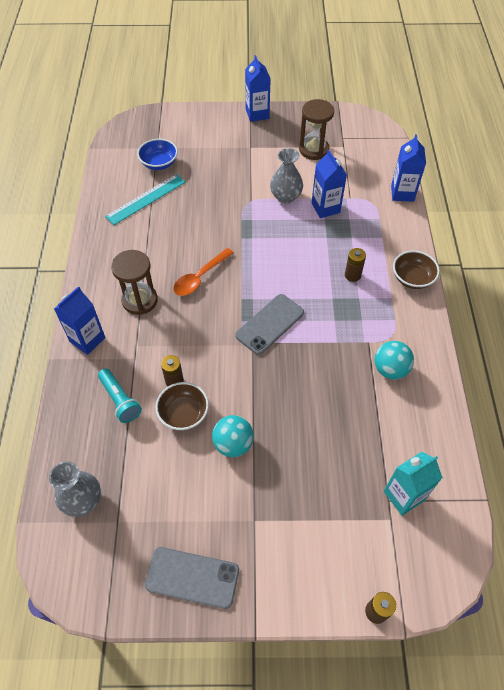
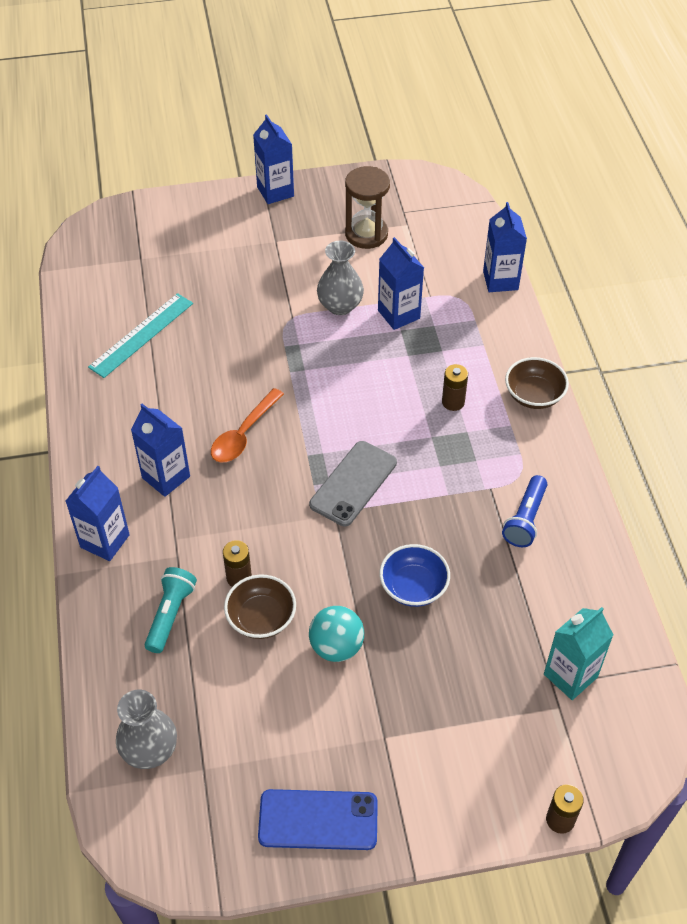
camera: 10 degrees left, 5 degrees down
turquoise flashlight [98,368,142,423] -> turquoise flashlight turned 120 degrees counterclockwise [145,567,197,653]
brown hourglass [111,250,158,315] -> blue carton [131,404,190,497]
blue bowl [137,139,178,170] -> blue bowl moved to [379,544,450,607]
grey phone [144,547,239,609] -> blue phone [258,789,378,850]
turquoise ball [374,341,414,379] -> blue flashlight [502,475,547,547]

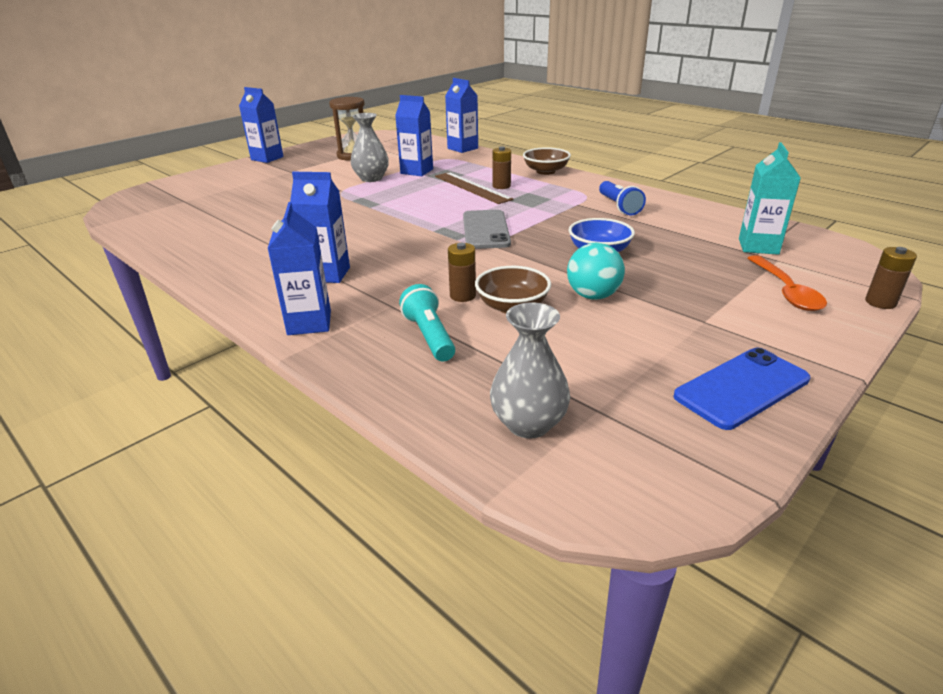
camera: 35 degrees left, 20 degrees down
turquoise ruler [88,293,193,378] -> none
orange spoon [211,388,284,462] -> orange spoon moved to [747,255,827,311]
none -> brown ruler [435,172,514,204]

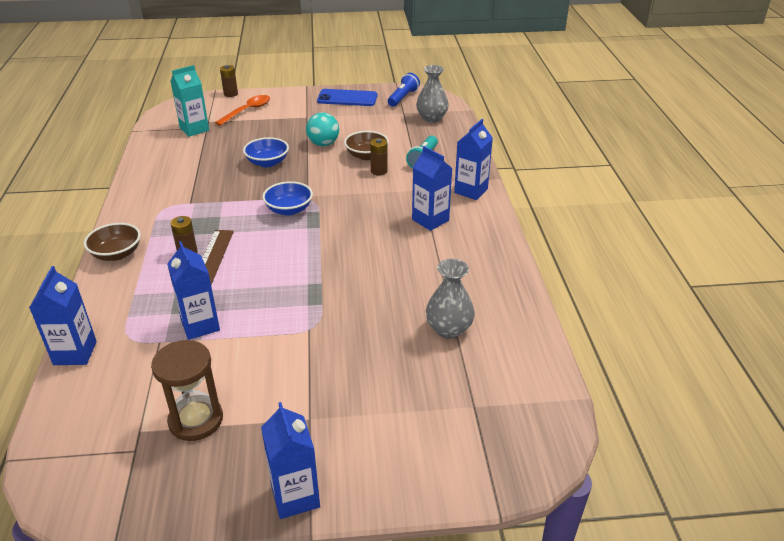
camera: 140 degrees left, 5 degrees up
grey vase [350,113,389,182] -> grey vase moved to [426,259,475,339]
grey phone [463,210,511,249] -> blue bowl [262,181,313,216]
blue flashlight [599,181,646,215] -> blue flashlight moved to [388,73,420,107]

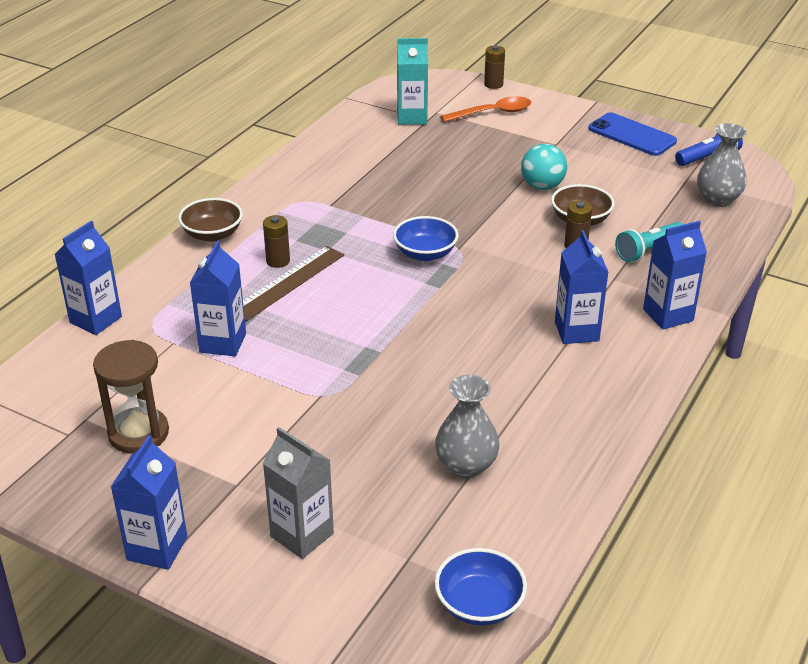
camera: 35 degrees right, 0 degrees up
blue bowl [243,137,289,167] -> blue bowl moved to [435,548,527,626]
none -> grey carton [263,427,334,559]

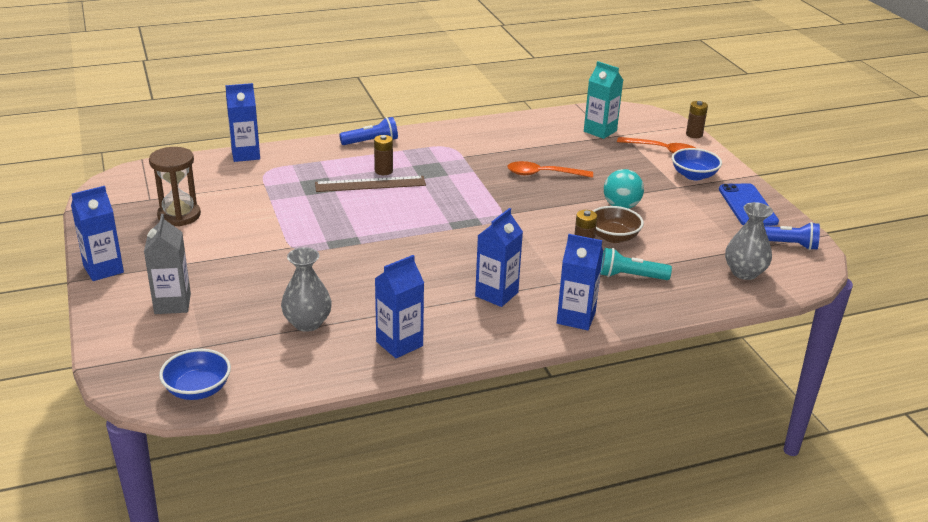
camera: 40 degrees right, 5 degrees down
brown bowl [178,198,243,242] -> blue flashlight [339,117,398,145]
blue carton [190,241,246,356] -> blue carton moved to [375,255,424,358]
blue bowl [393,216,459,261] -> blue bowl moved to [672,148,722,181]
none -> orange spoon [507,161,593,178]

